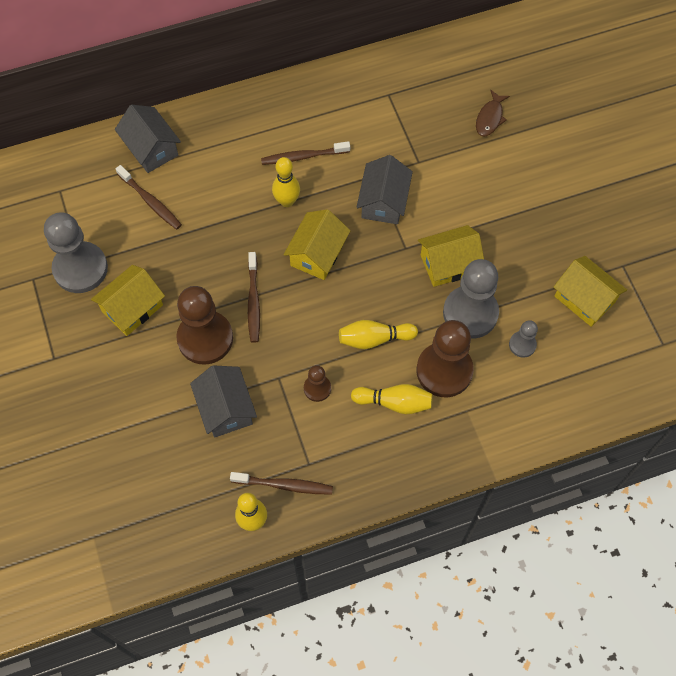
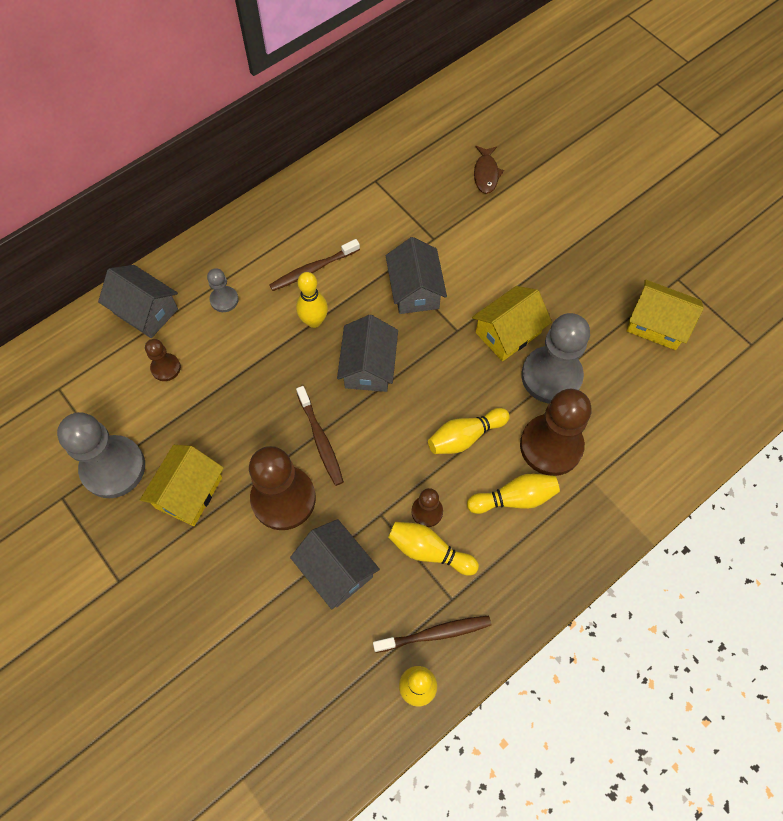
camera: 20 degrees left, 0 degrees up
brown toothbrush [116,165,182,230] -> brown pawn [145,339,181,381]
yellow house [283,209,350,280] -> grey house [337,315,398,392]
grey pawn [509,320,538,358] -> grey pawn moved to [207,268,239,312]
none -> yellow bowling pin [388,522,479,576]

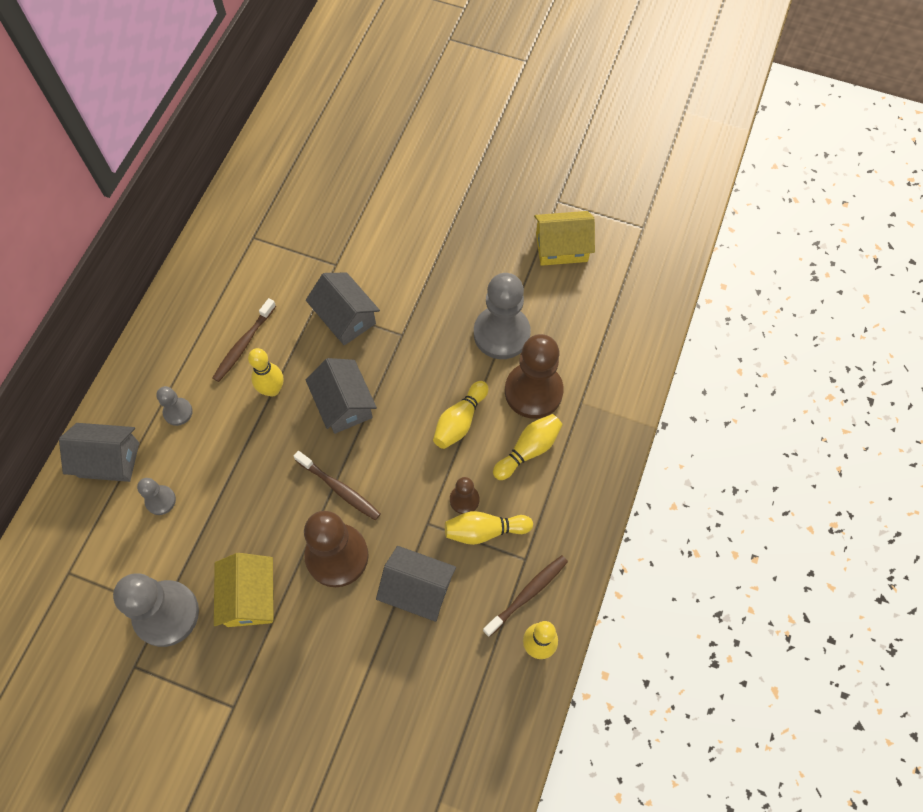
camera: 30 degrees left, 0 degrees up
brown pawn [145,339,181,381] -> grey pawn [137,478,176,515]
yellow house [472,286,552,361] -> none
brown fish [474,146,504,194] -> none

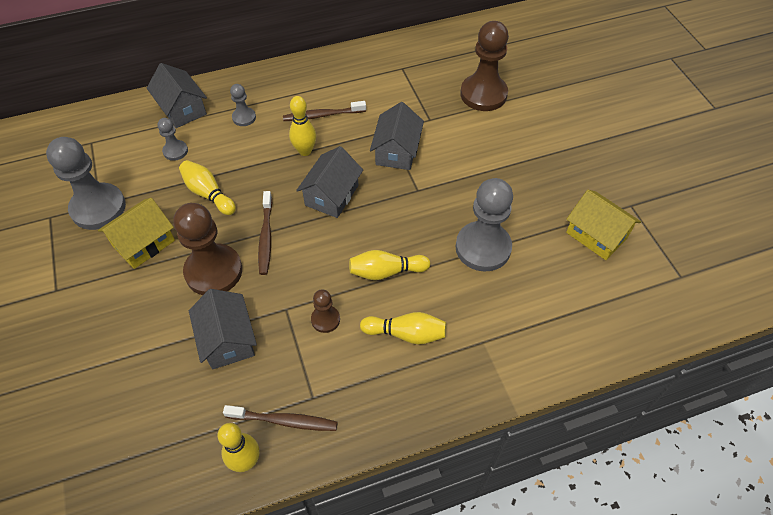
camera: 50 degrees right, 10 degrees down
yellow bowling pin [445,511,533,545] -> yellow bowling pin moved to [179,160,236,215]
brown pawn [505,334,564,419] -> brown pawn moved to [460,21,509,111]

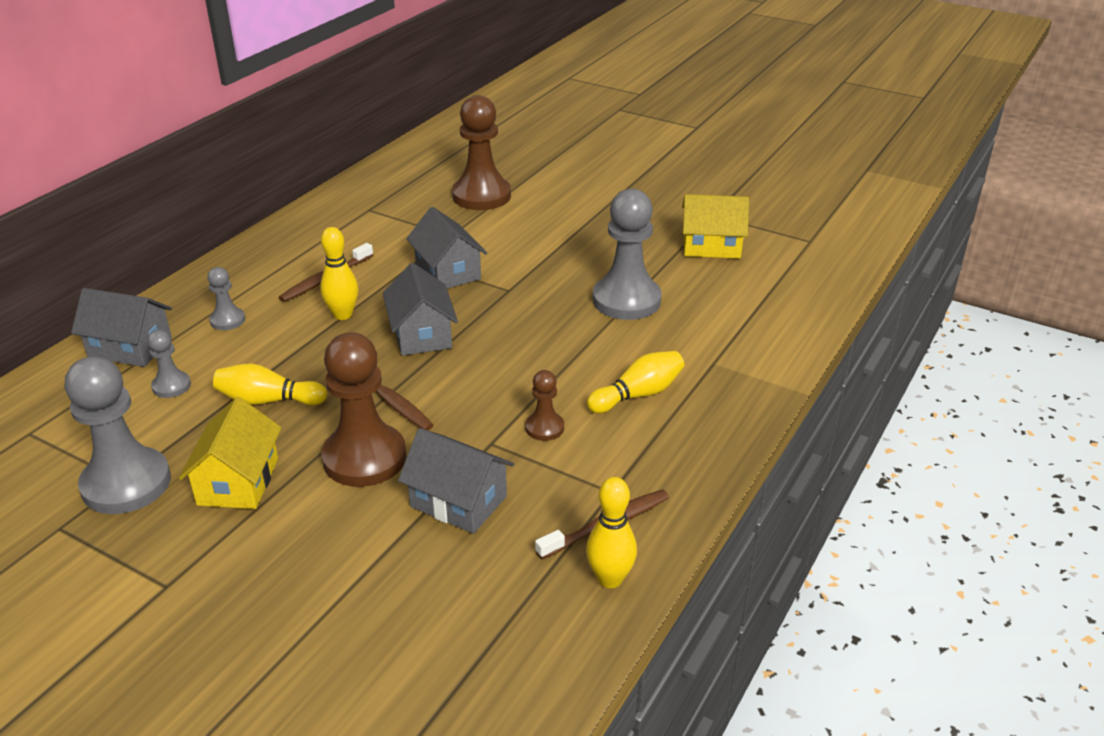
camera: 40 degrees left, 20 degrees down
yellow bowling pin [349,250,430,280] -> none

